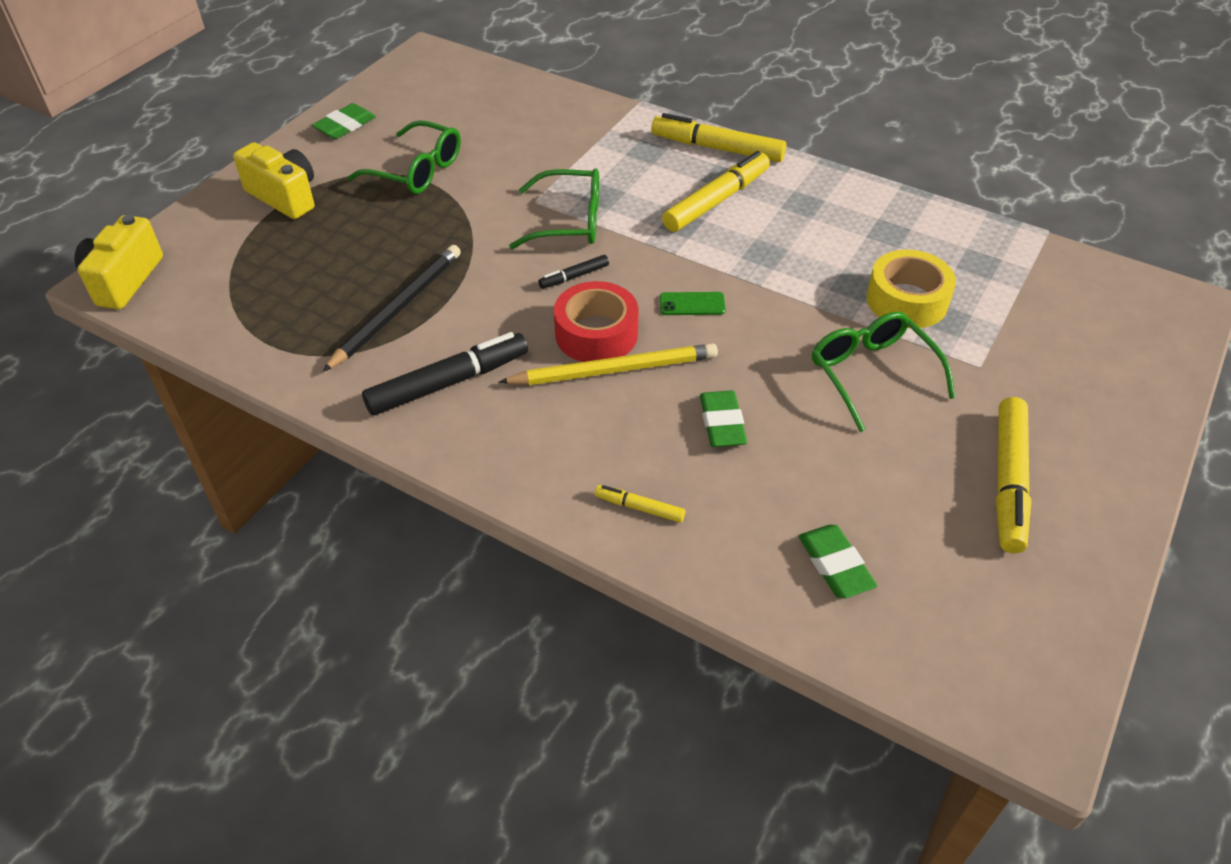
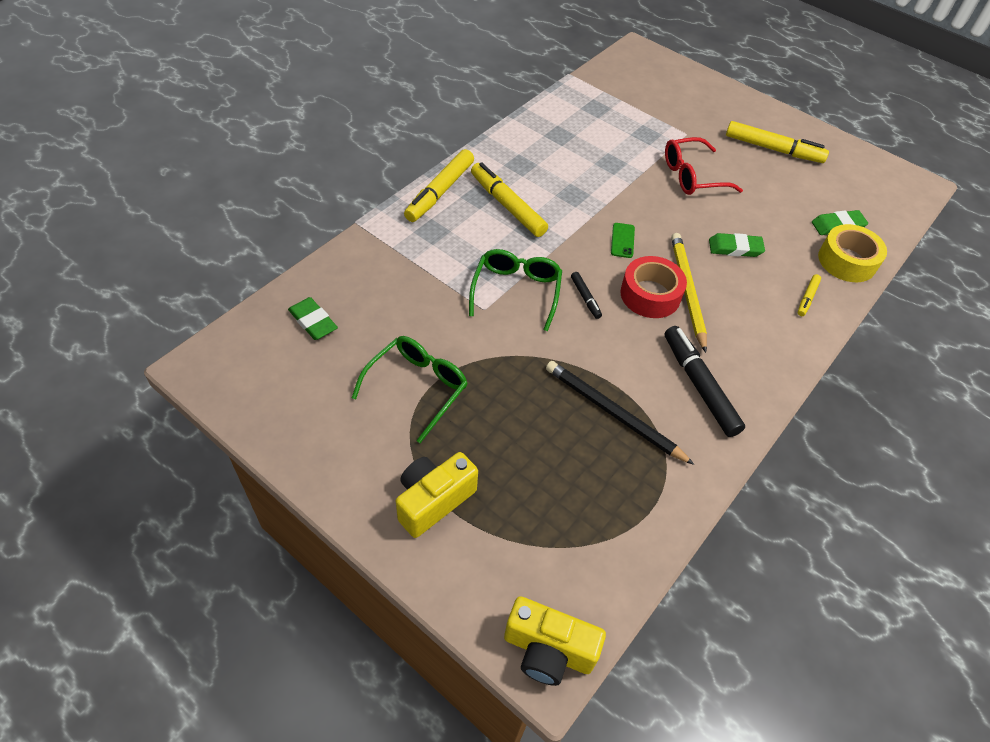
camera: 85 degrees left, 5 degrees up
green eraser [312,103,376,139] -> green eraser moved to [288,297,338,340]
green glasses [812,312,956,432] -> red glasses [665,137,743,195]
yellow tape [866,250,956,328] -> yellow tape moved to [818,224,887,282]

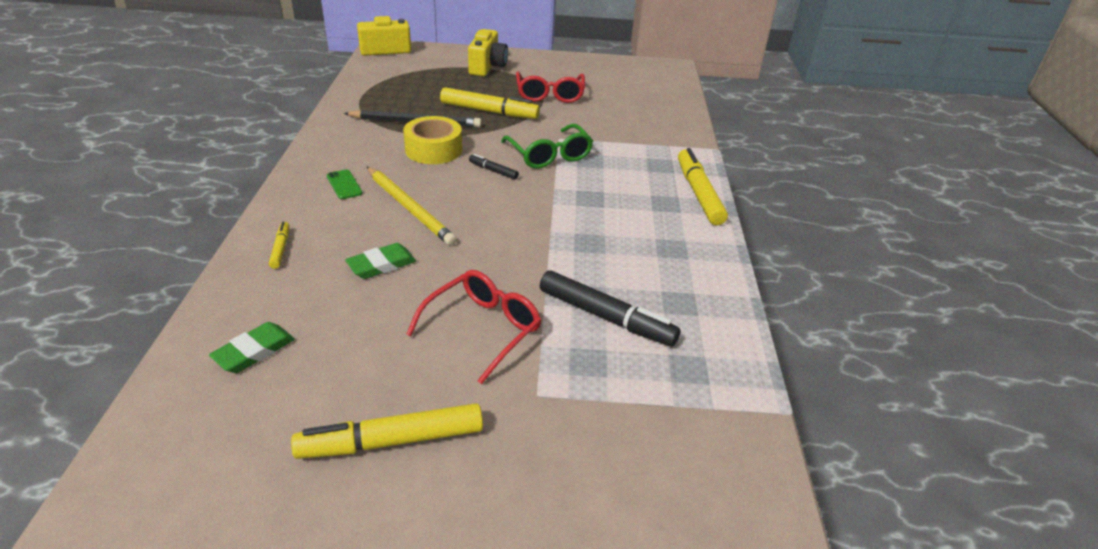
camera: 145 degrees right, 15 degrees down
green eraser [288,297,338,340] -> none
green glasses [352,336,468,443] -> red glasses [516,72,585,103]
yellow marker [471,162,548,237] -> yellow marker moved to [440,87,540,119]
green phone [611,223,635,258] -> green phone moved to [327,170,362,199]
red tape [620,256,687,318] -> none
black marker [665,326,745,437] -> black marker moved to [540,271,681,346]
yellow tape [818,224,887,282] -> yellow tape moved to [403,116,462,164]

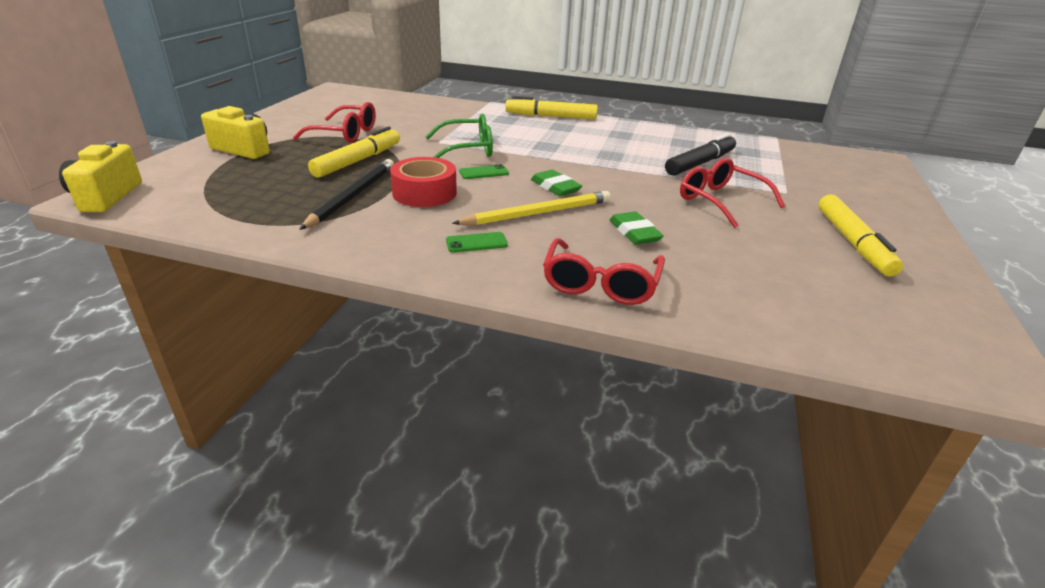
camera: 75 degrees left, 5 degrees down
green eraser [209,322,295,373] -> green eraser moved to [531,170,582,196]
yellow marker [269,222,290,269] -> red glasses [543,238,665,305]
yellow tape [403,116,462,164] -> red tape [390,157,457,207]
black marker [469,154,519,179] -> green phone [459,164,509,179]

